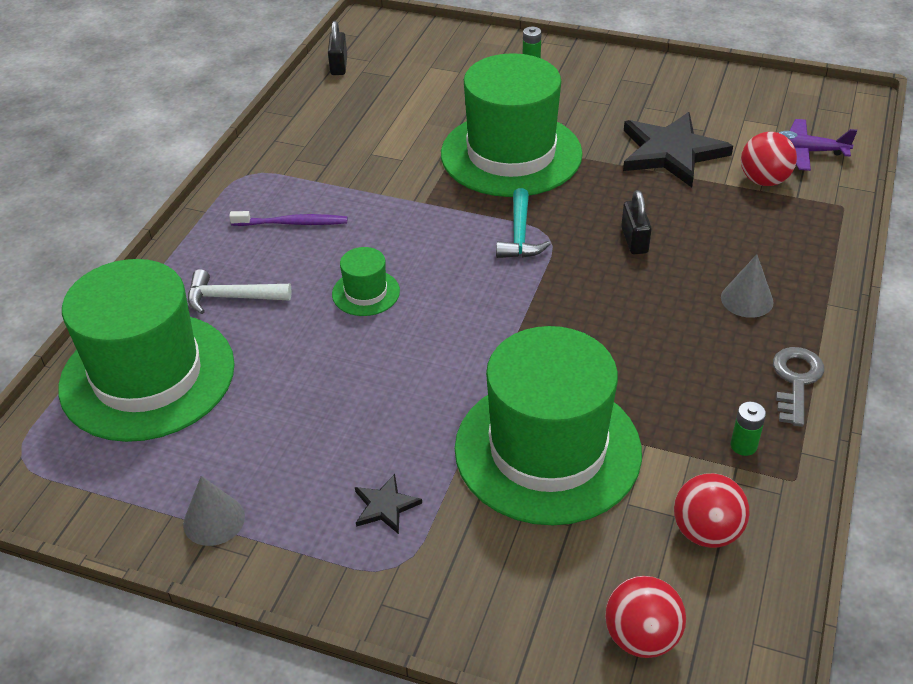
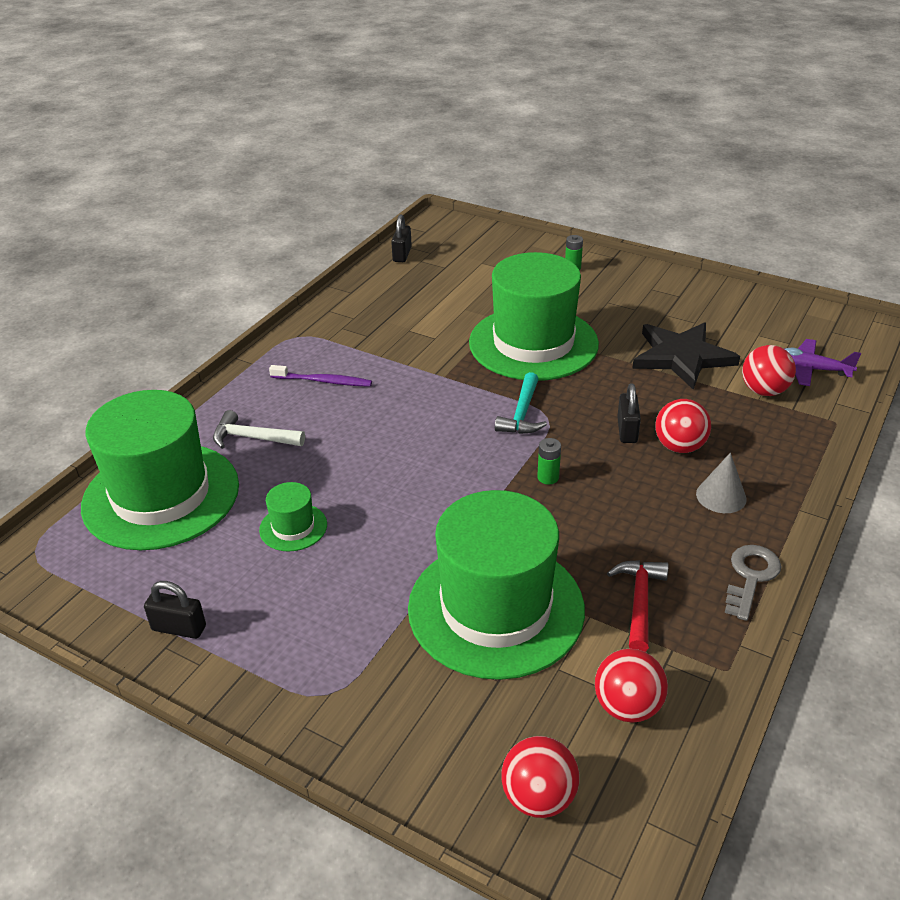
camera: 10 degrees right, 5 degrees down
grey cone [183,476,245,546] -> black padlock [144,581,206,639]
green hat [332,247,400,316] -> green hat moved to [259,482,327,552]
black star [355,474,422,534] -> none
green battery [731,402,766,456] -> green battery moved to [537,438,561,485]
none -> red hammer [607,560,669,652]
none -> red ball [655,399,711,453]

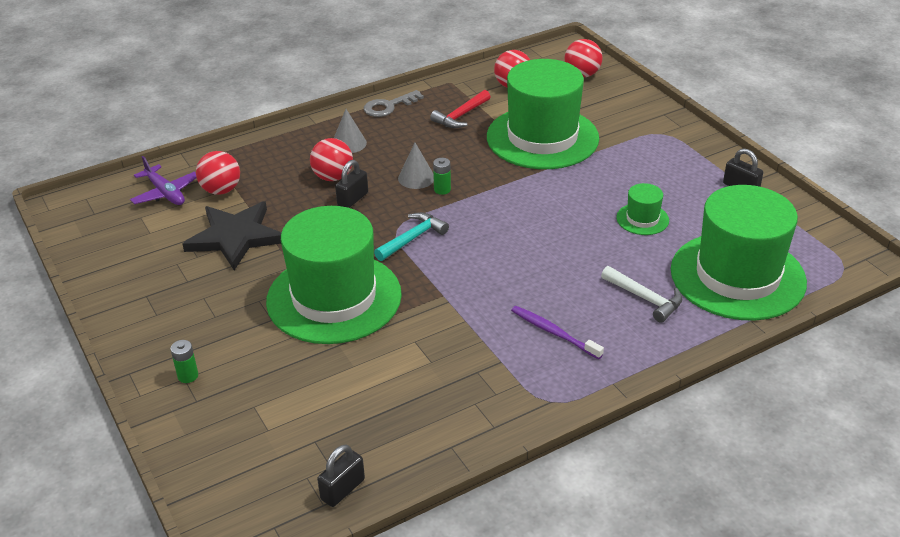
camera: 150 degrees left, 0 degrees up
none -> grey cone [398,143,434,189]

